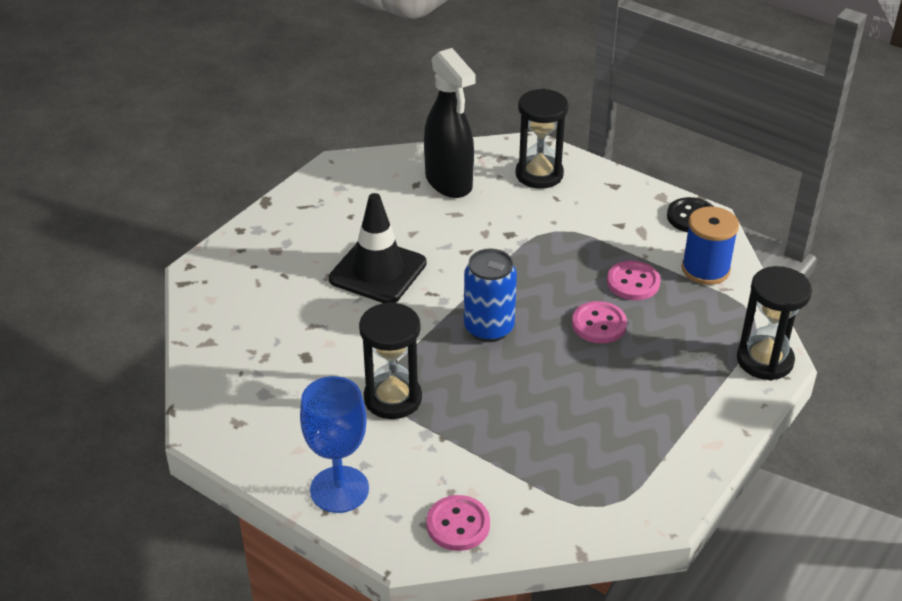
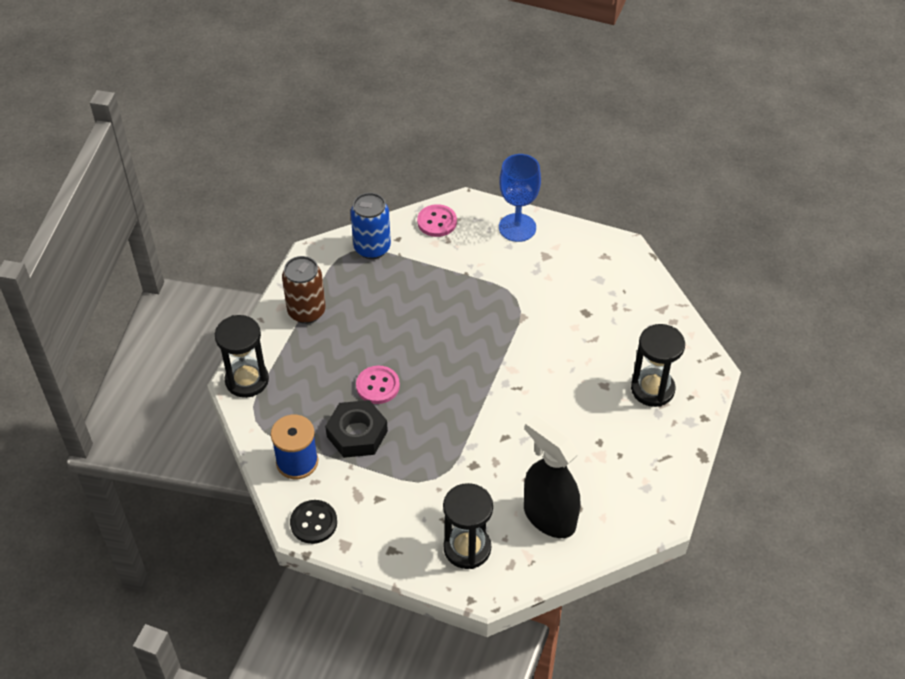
camera: 165 degrees right, 10 degrees up
black traffic cone [329,193,427,303] -> none
black hourglass [359,302,422,419] -> black hourglass moved to [631,324,685,407]
blue can [464,248,517,342] -> blue can moved to [351,193,391,259]
pink button [607,261,660,300] -> black nut [325,400,388,458]
none -> brown can [282,256,326,324]

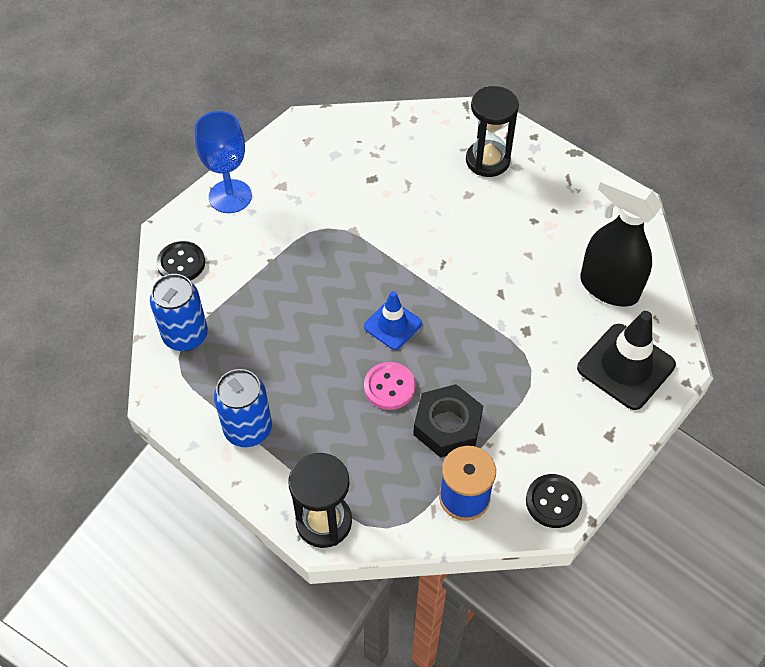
camera: 70 degrees left, 5 degrees up
brown can [282,256,326,324] -> blue can [214,369,272,447]
pink button [417,204,457,237] -> black button [157,241,205,281]
black hourglass [443,483,493,569] -> black traffic cone [577,311,676,410]
black spray bottle [524,415,580,538] -> black spray bottle turned 60 degrees clockwise [580,172,662,307]
none -> blue traffic cone [364,291,422,350]

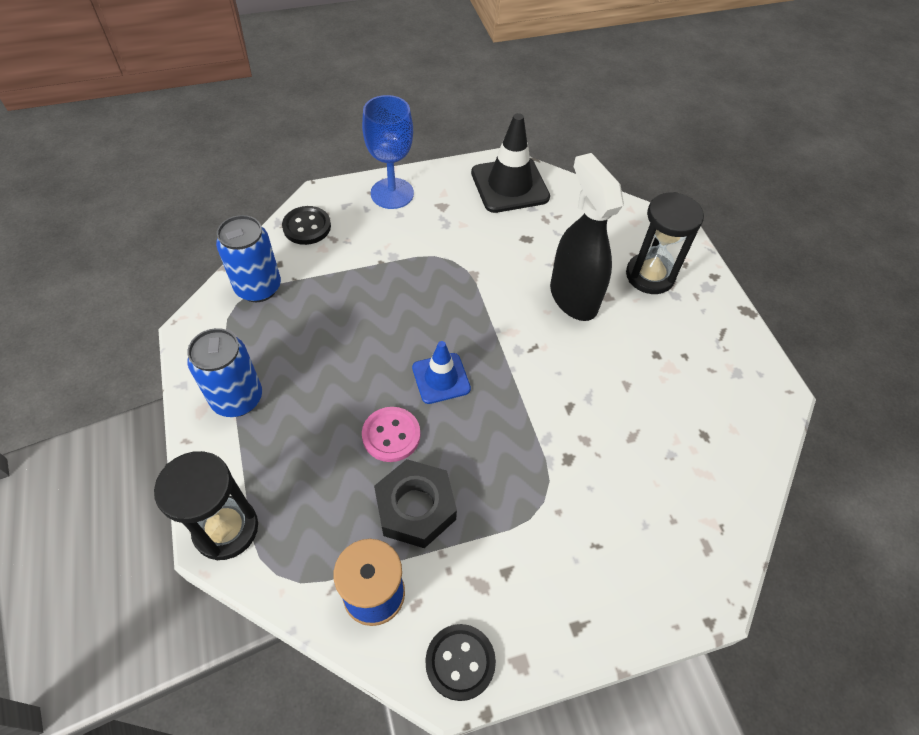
camera: 30 degrees right, 0 degrees up
black traffic cone [577,311,676,410] -> black traffic cone moved to [471,113,550,213]
black spray bottle [580,172,662,307] -> black spray bottle moved to [550,153,624,321]

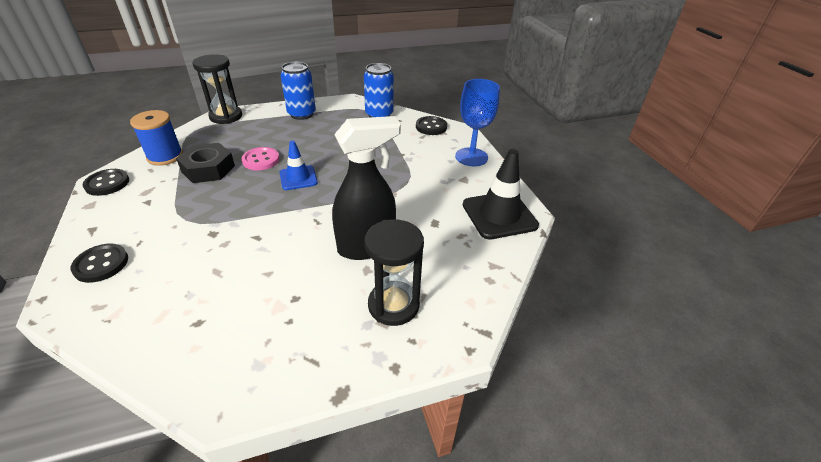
camera: 90 degrees right, 15 degrees down
none -> black button [71,244,128,283]

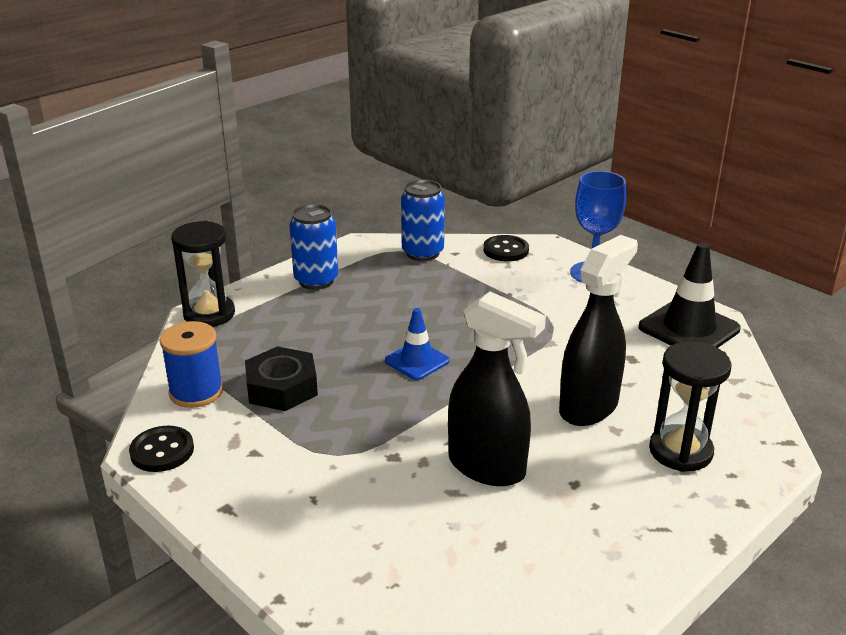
camera: 25 degrees left, 10 degrees down
black button [71,244,128,283] -> none
pink button [242,147,280,170] -> none
none -> black spray bottle [448,291,546,486]

